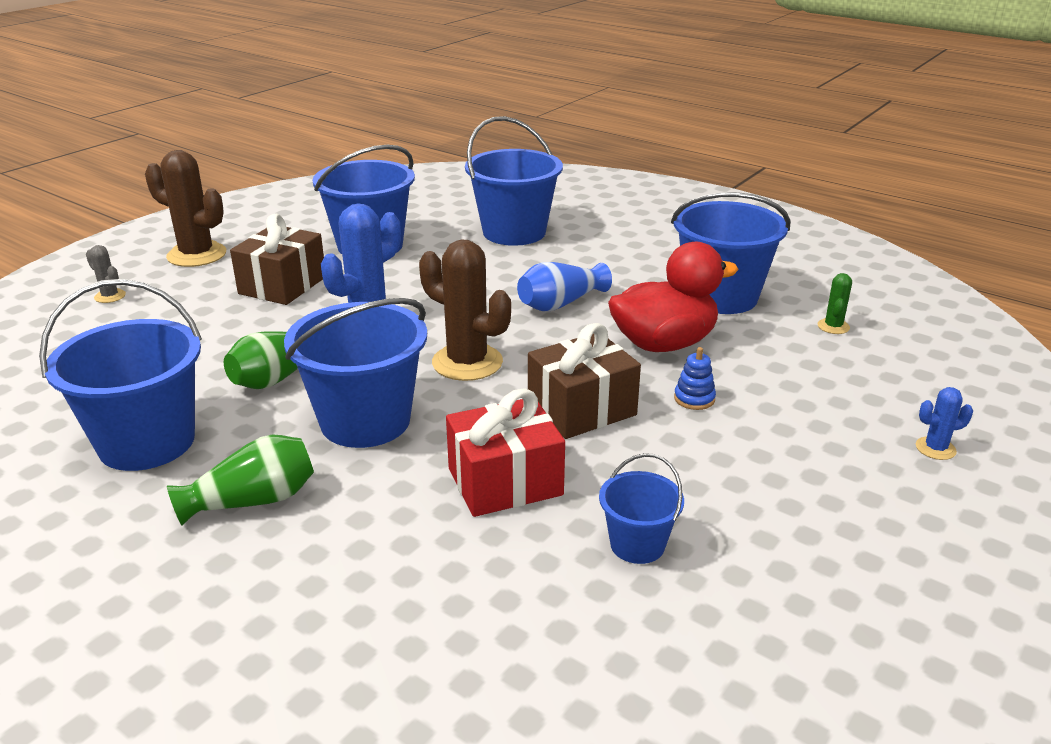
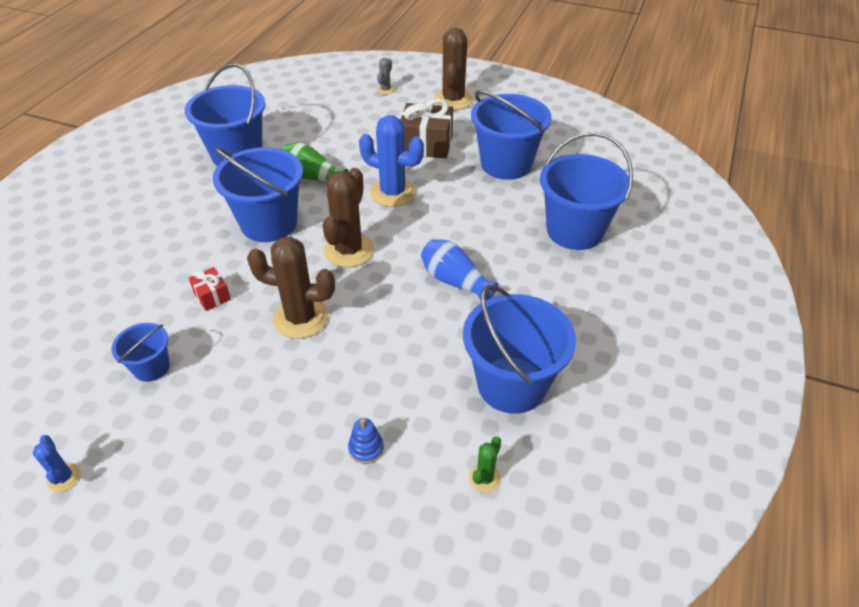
camera: 75 degrees right, 15 degrees up
green vase [167,435,314,525] -> none
red gift [446,388,565,517] -> red gift [189,267,231,311], size x0.52
brown gift [528,323,641,439] -> brown cactus [247,236,335,339]
red duck [608,242,739,352] -> none
blue stacking toy [674,347,716,410] -> blue stacking toy moved to [348,418,384,464]
green cactus [817,273,852,334] -> green cactus turned 60 degrees counterclockwise [469,436,501,493]
blue cactus [916,387,973,460] -> blue cactus moved to [33,435,81,492]

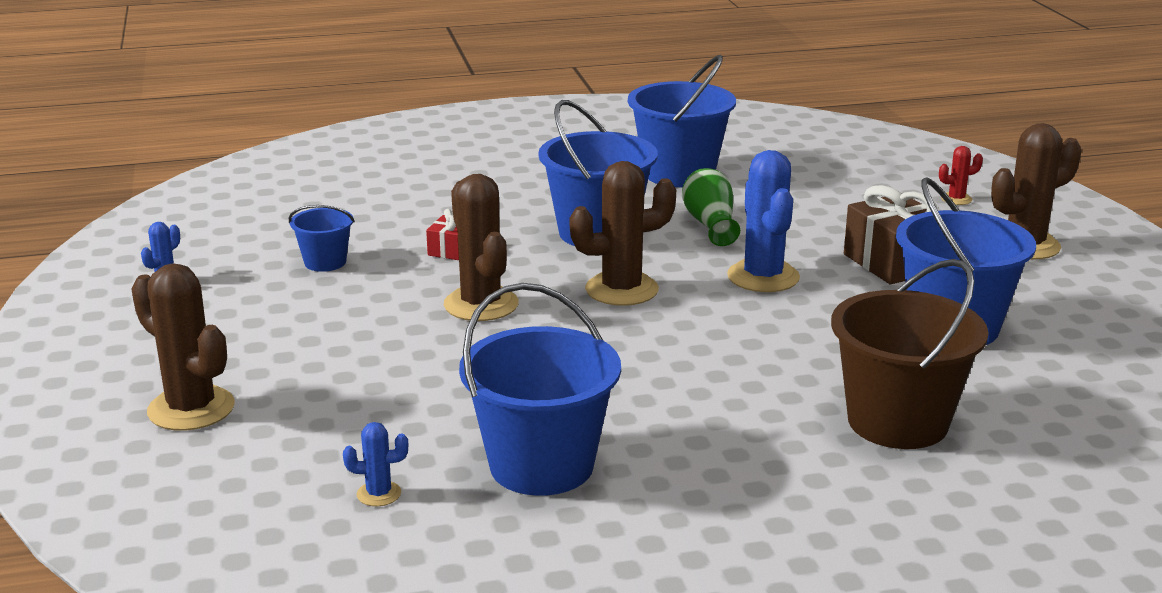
camera: 55 degrees right, 20 degrees down
blue stacking toy [348,418,384,464] -> none
grey cactus [377,58,395,95] -> red cactus [939,146,983,205]
blue vase [421,240,499,300] -> none
green cactus [469,436,501,493] -> blue cactus [343,422,408,506]
blue bucket [540,132,633,250] -> brown bucket [831,259,989,449]
none -> brown cactus [131,263,235,431]

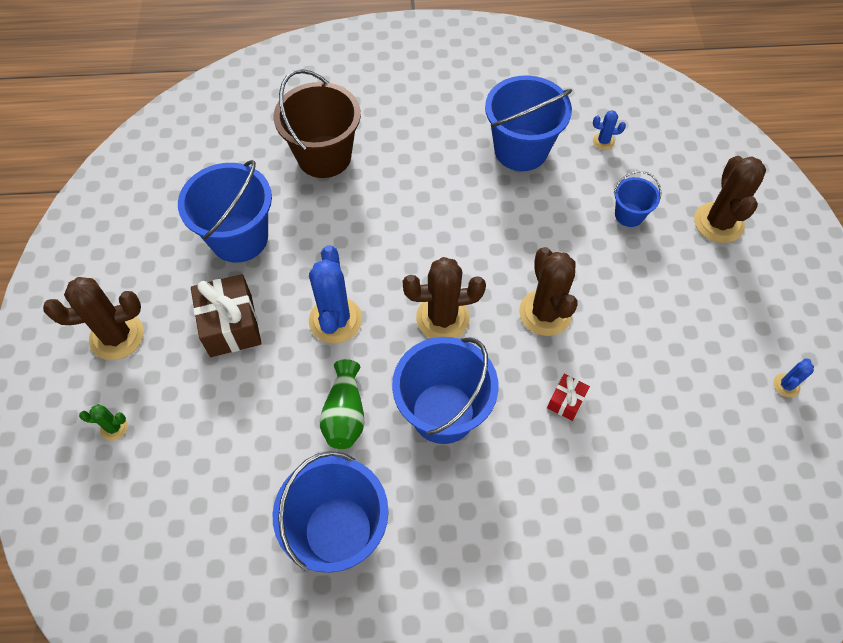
camera: 170 degrees left, 35 degrees up
brown cactus [131,263,235,431] -> brown cactus turned 45 degrees clockwise [694,156,766,243]
blue bucket [289,205,355,272] -> blue bucket moved to [614,171,661,227]
red cactus [939,146,983,205] -> green cactus [79,404,128,441]

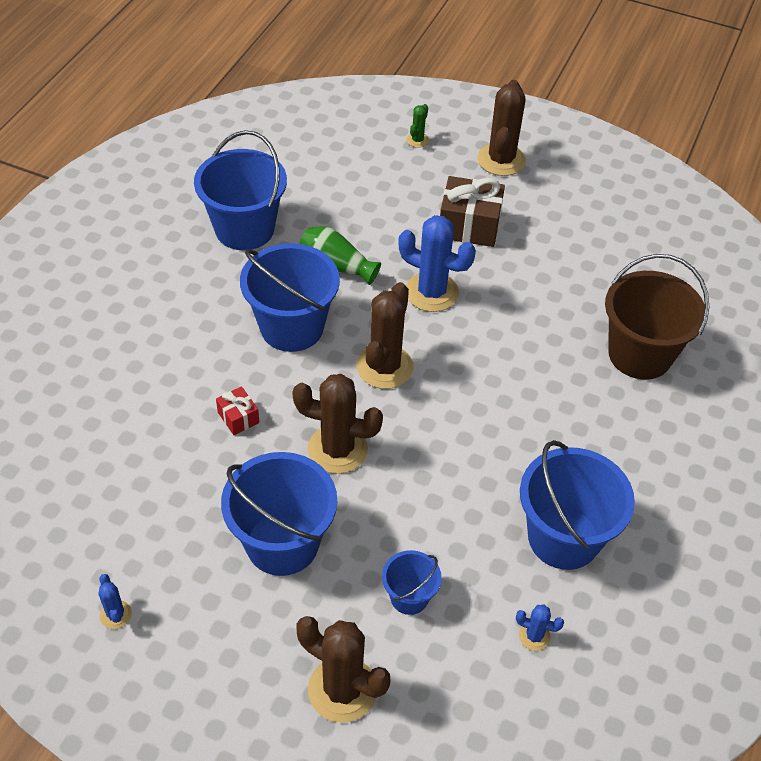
camera: 115 degrees right, 10 degrees down
blue bucket [178,160,272,263] -> blue bucket moved to [221,452,337,576]
blue cactus [593,110,626,150] -> blue cactus turned 75 degrees clockwise [516,604,564,651]

